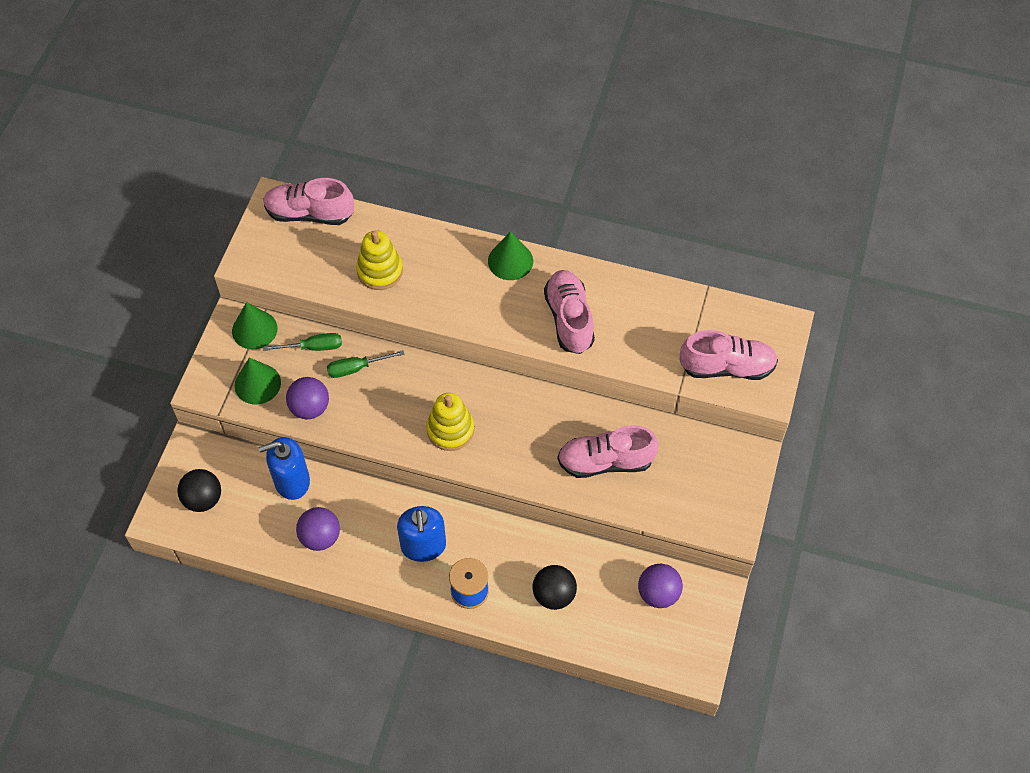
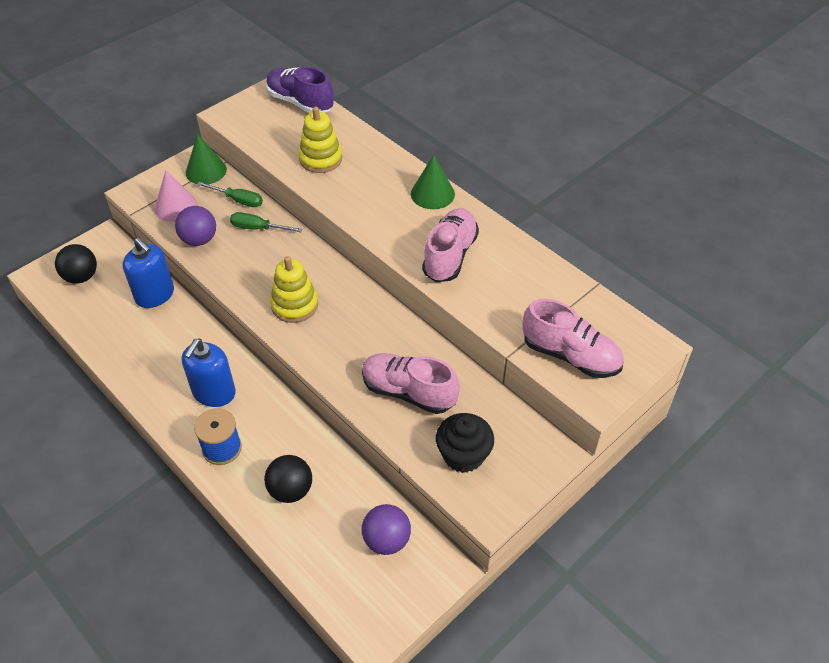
camera: 30 degrees right, 10 degrees down
green cone [234,358,281,404] -> pink cone [155,170,197,222]
blue soap dispenser [258,437,310,500] -> blue soap dispenser turned 150 degrees counterclockwise [123,238,174,308]
pink shoe [263,178,354,225] -> purple shoe [266,67,334,113]
purple ball [296,507,340,551] -> none
none -> black cupcake [436,413,494,473]

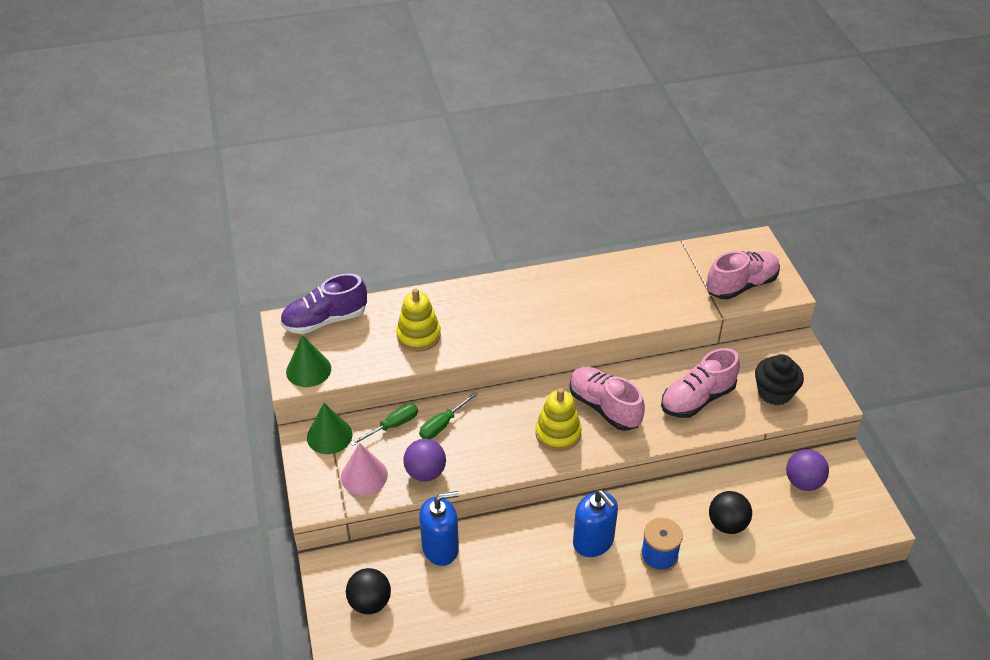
camera: 60 degrees left, 5 degrees down
green cone [411,155,455,209] -> green cone moved to [286,335,331,387]
pink shoe [422,208,479,282] -> pink shoe moved to [570,366,645,431]

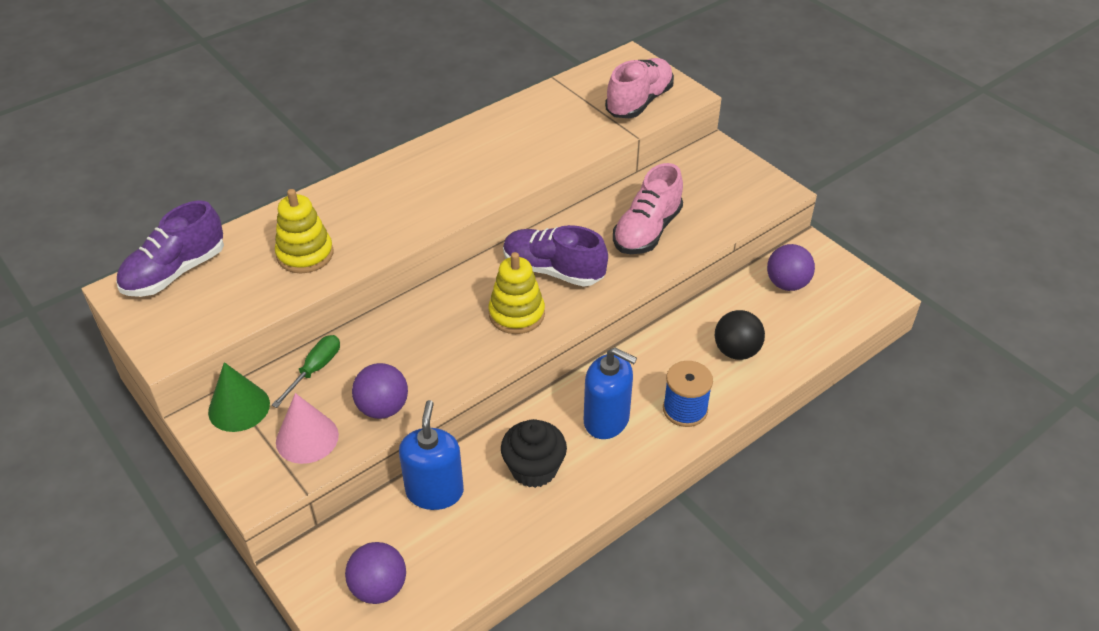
camera: 25 degrees left, 0 degrees up
green cone [286,335,331,387] -> none
black ball [346,568,391,614] -> purple ball [345,542,406,604]
green screwdriver [419,392,478,439] -> none
blue soap dispenser [419,491,459,566] -> blue soap dispenser turned 45 degrees counterclockwise [399,400,464,510]
pink shoe [570,366,645,431] -> purple shoe [503,225,608,287]
black cupcake [755,354,804,405] -> black cupcake moved to [501,419,567,488]

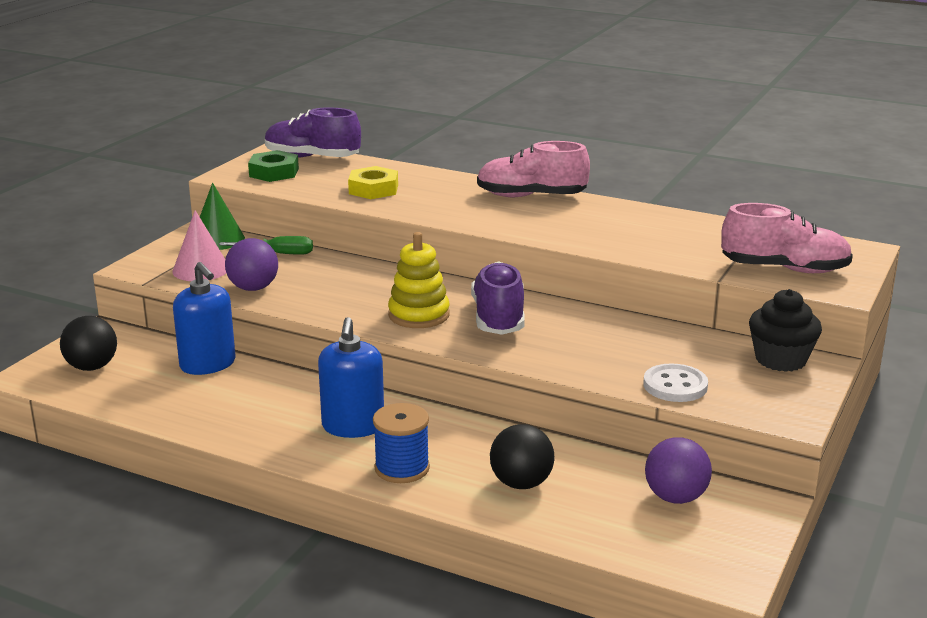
camera: 65 degrees right, 20 degrees down
yellow stacking toy [275,189,333,273] -> yellow nut [348,166,398,199]
purple ball [345,542,406,604] -> black ball [60,316,117,371]
blue soap dispenser [399,400,464,510] -> blue soap dispenser turned 75 degrees clockwise [173,262,236,375]
black cupcake [501,419,567,488] -> black cupcake moved to [749,289,822,372]
pink shoe [613,163,683,254] -> pink shoe moved to [477,141,590,197]
none -> green nut [248,150,299,182]
none -> white button [643,364,708,402]

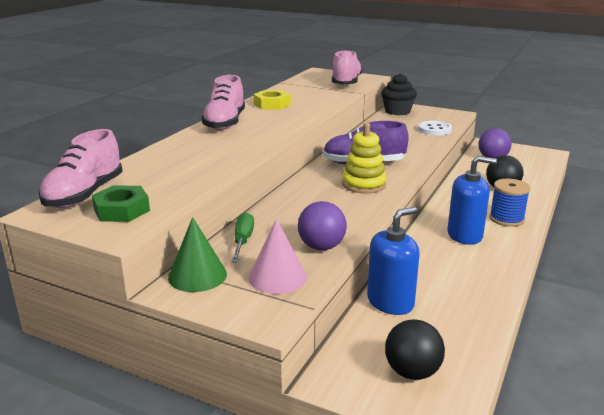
camera: 90 degrees left, 0 degrees up
purple shoe [265,107,361,158] -> pink shoe [39,129,123,208]
yellow nut [348,166,398,199] -> yellow nut moved to [253,90,291,110]

